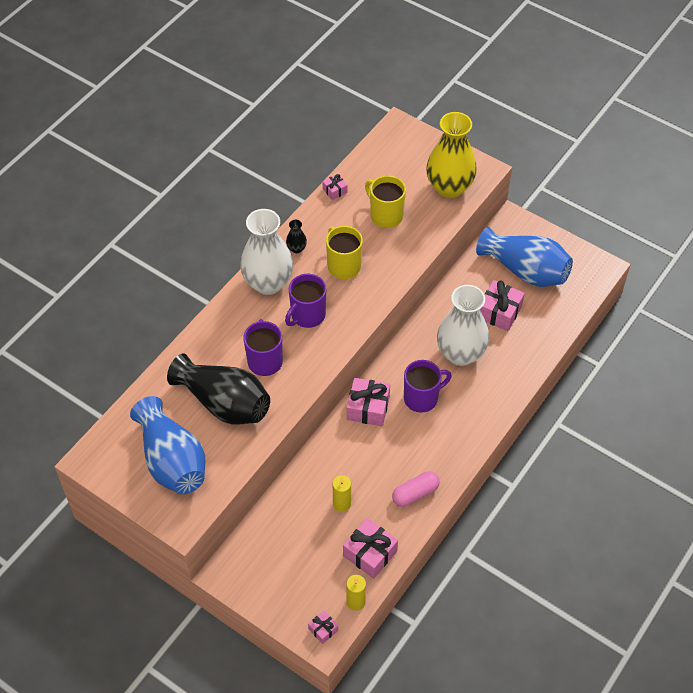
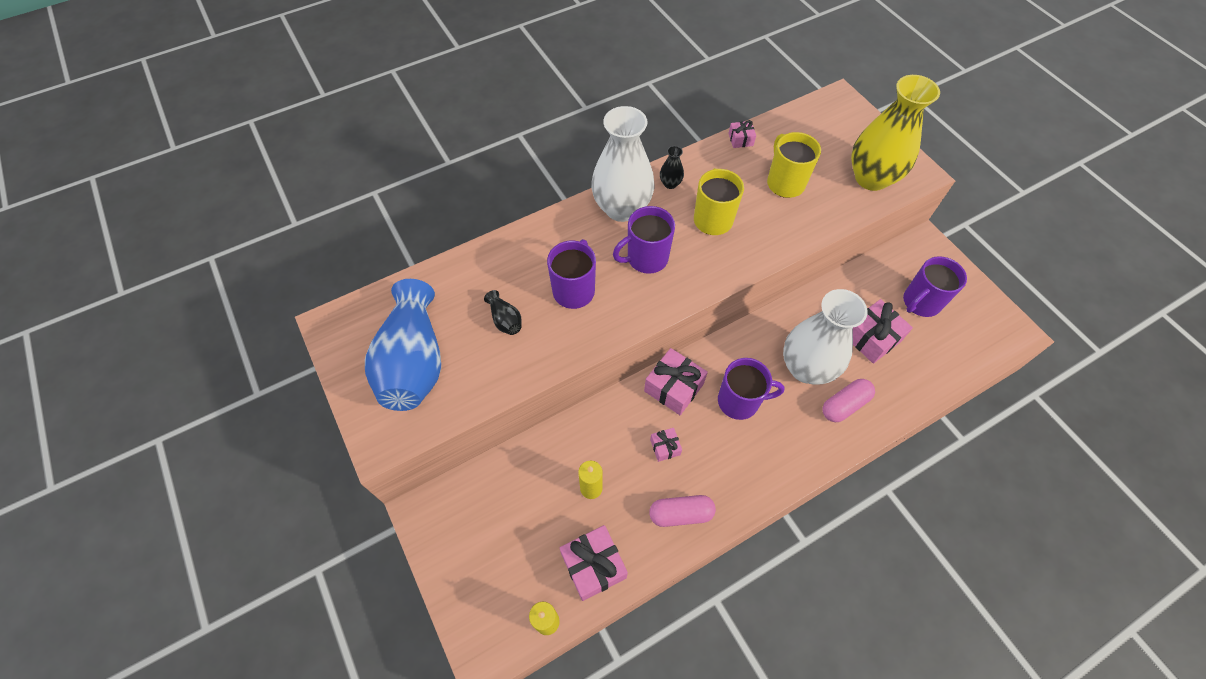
camera: 25 degrees right, 5 degrees up
black vase [167,353,270,424] -> black vase [484,290,522,335], size x0.40
pink gift [308,610,338,644] -> pink gift moved to [650,428,682,462]
blue vase [476,227,573,287] -> purple mug [903,256,967,317]
none -> pink capsule [823,379,875,422]

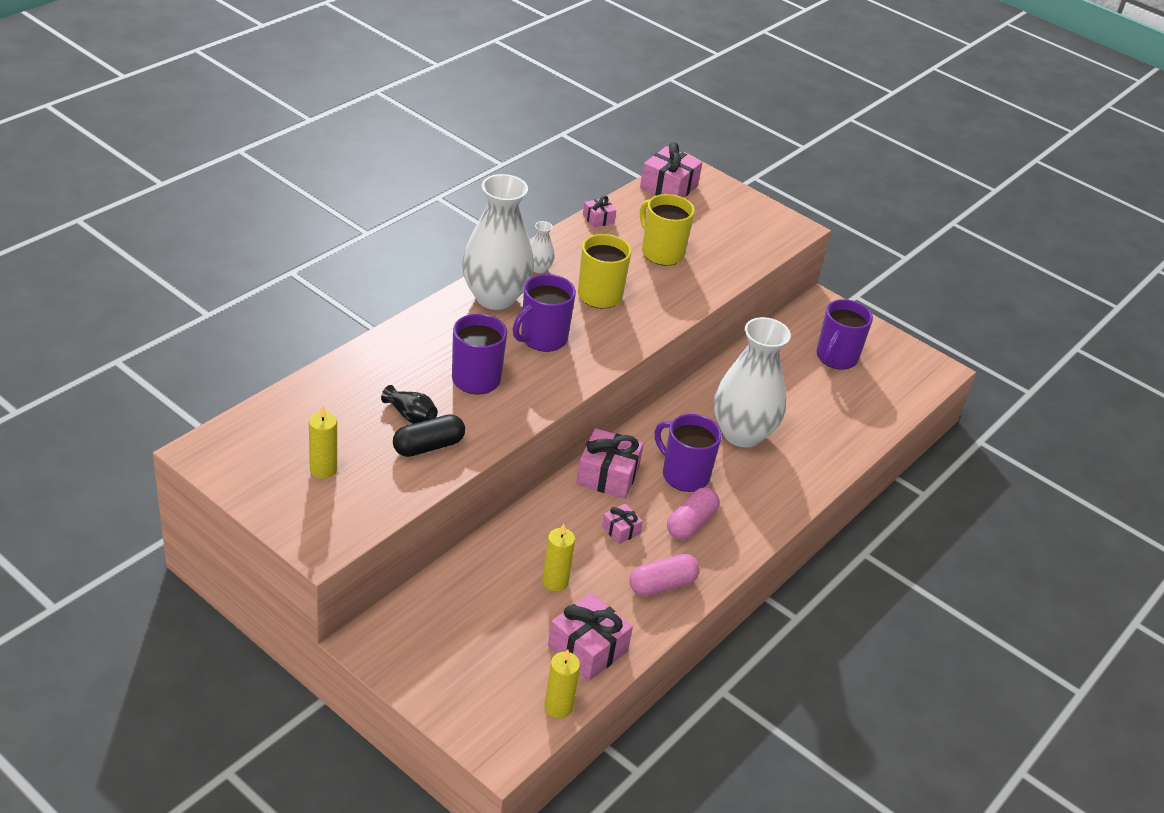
camera: 25 degrees left, 20 degrees down
blue vase [365,279,441,411] -> yellow candle [309,405,337,479]
black vase [660,146,684,189] -> white vase [531,221,555,273]
purple mug [718,358,785,420] -> purple mug turned 120 degrees counterclockwise [655,414,722,492]
pink capsule [823,379,875,422] -> pink capsule moved to [667,487,719,540]
yellow vase [851,75,940,191] -> none
pink gift [853,299,913,364] -> pink gift moved to [640,142,702,198]
none -> black capsule [393,414,465,457]

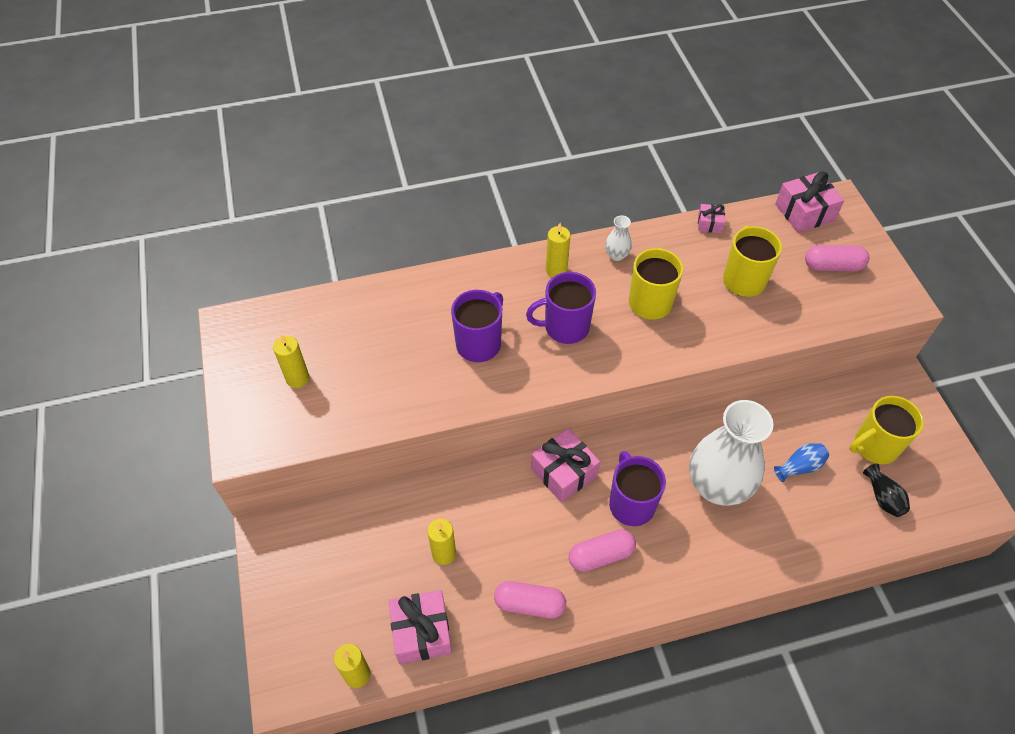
camera: 40 degrees right, 15 degrees up
black vase [381,385,438,424] -> black vase moved to [863,464,910,517]
black capsule [393,414,465,457] -> none
white vase [462,174,534,310] -> yellow candle [546,223,570,278]
pink gift [602,504,643,544] -> none
purple mug [817,299,873,370] -> yellow mug [850,396,924,464]
none -> blue vase [774,443,829,482]
none -> pink capsule [805,245,869,271]

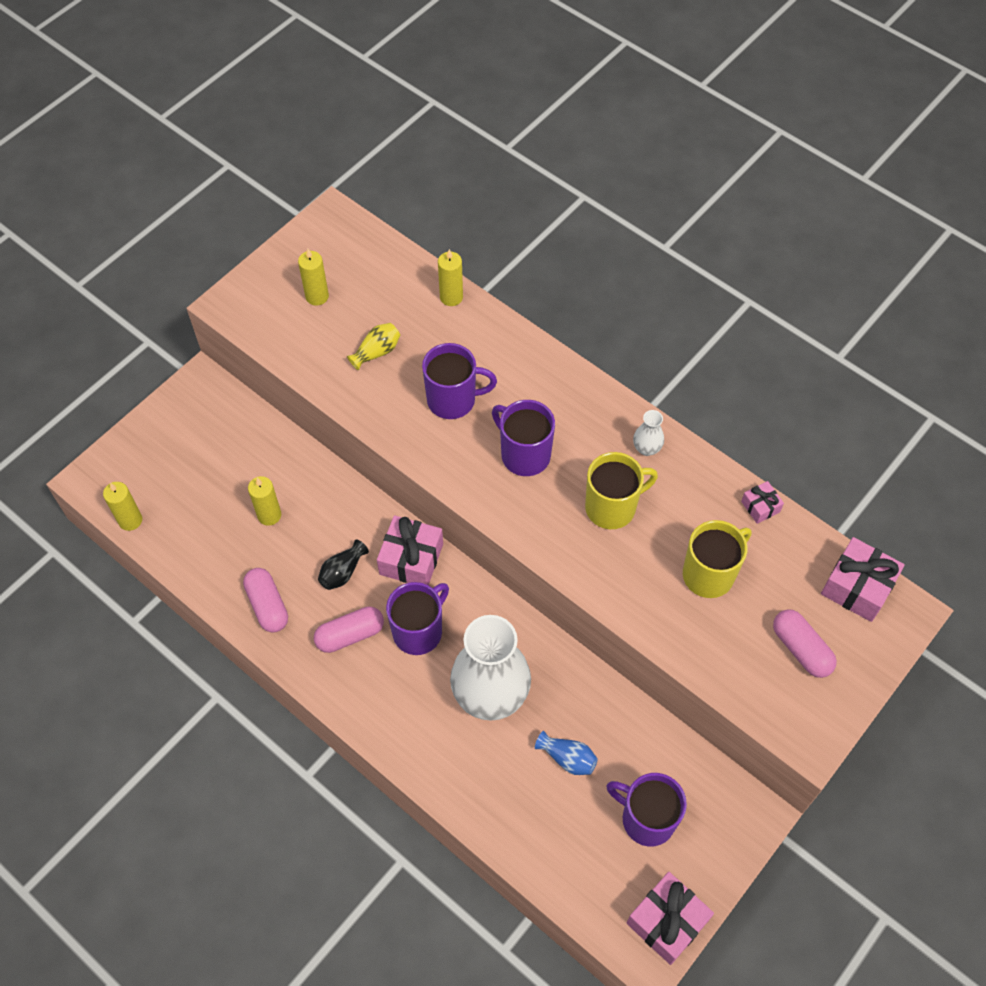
camera: 55 degrees right, 5 degrees up
pink gift [389,590,452,664] -> pink gift moved to [627,872,714,965]
yellow candle [546,223,570,278] -> yellow candle moved to [438,249,463,306]
pink capsule [569,530,636,572] -> pink capsule turned 60 degrees counterclockwise [314,607,384,653]
yellow mug [850,396,924,464] -> purple mug [606,773,687,847]
black vase [863,464,910,517] -> black vase moved to [318,539,369,590]
none -> yellow vase [347,323,400,371]

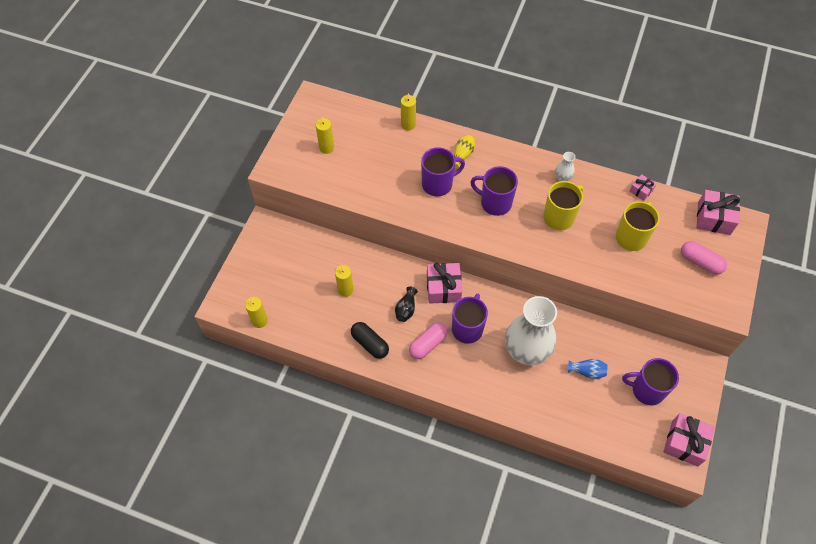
camera: 20 degrees left, 0 degrees up
pink capsule [243,568,288,633] -> black capsule [351,322,389,359]
yellow vase [347,323,400,371] -> yellow vase moved to [454,135,475,169]

